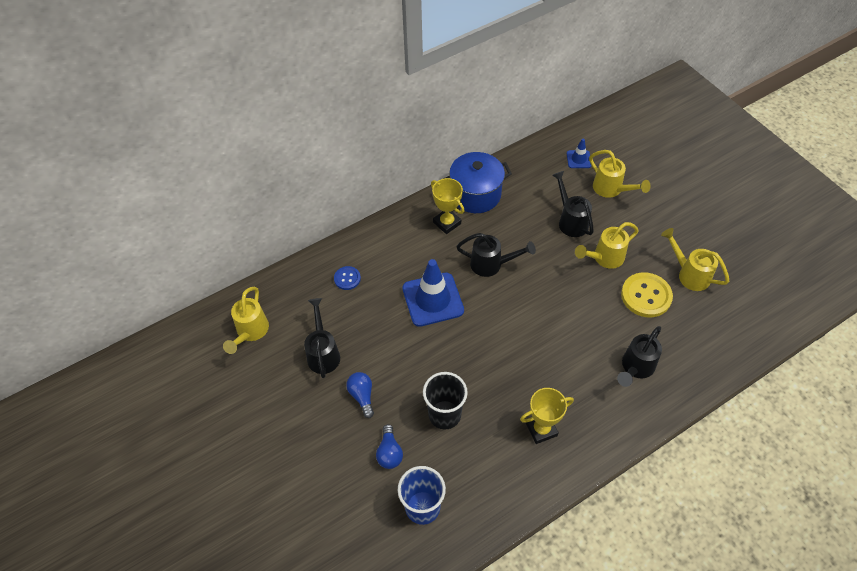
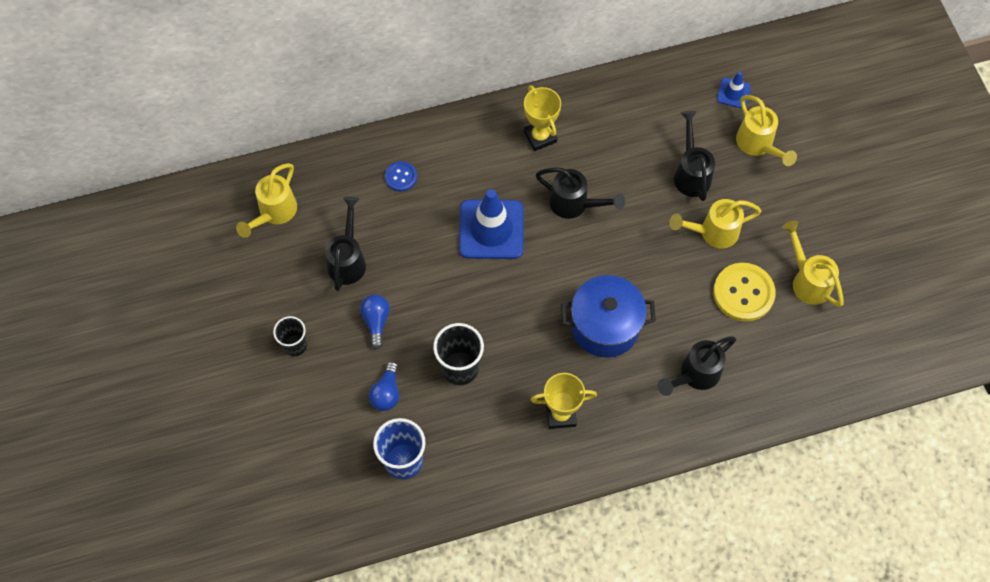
camera: 15 degrees right, 10 degrees up
blue pot [443,152,512,213] -> blue pot moved to [561,275,656,358]
none -> black cup [273,316,307,357]

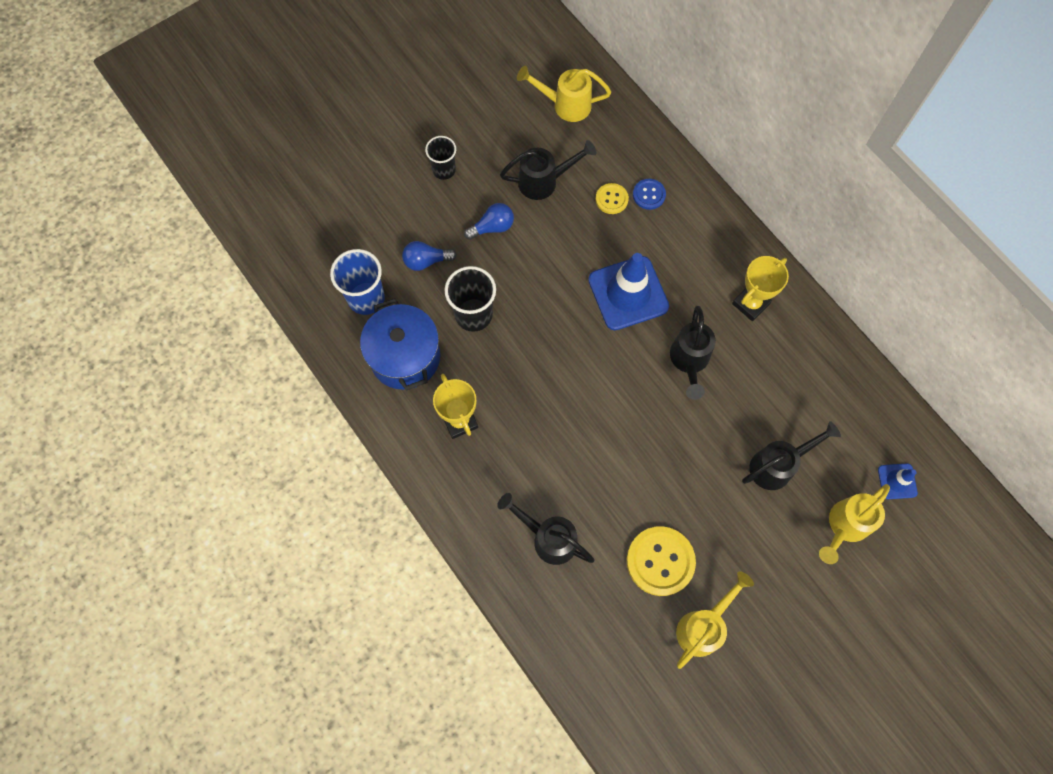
camera: 70 degrees right, 5 degrees up
blue pot [561,275,656,358] -> blue pot moved to [360,298,440,391]
yellow watering can [669,199,761,249] -> none
none -> yellow button [596,183,629,214]

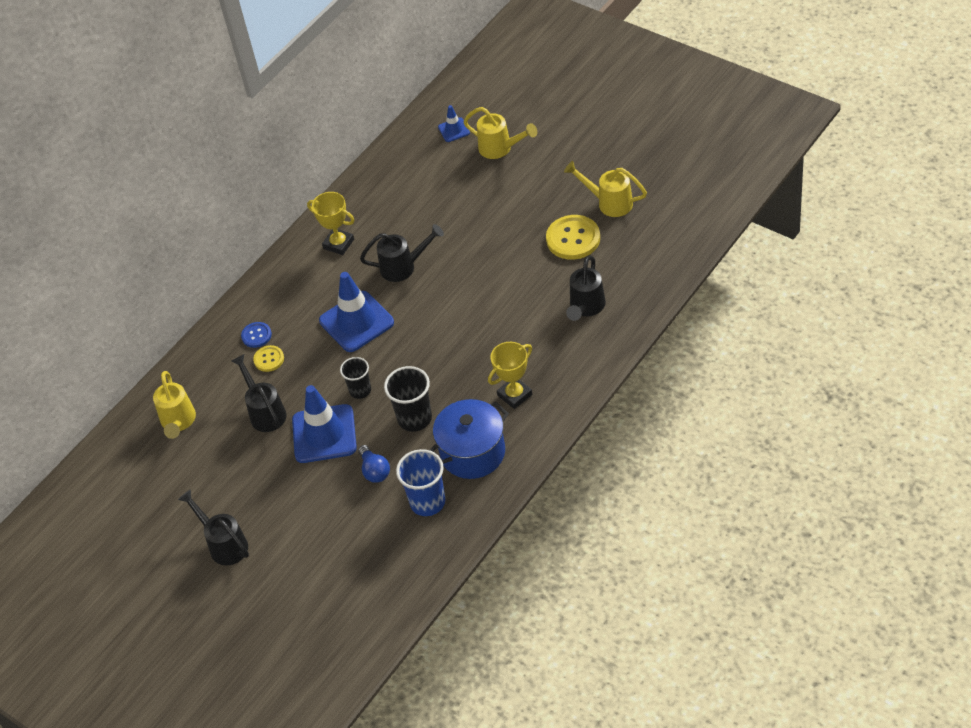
camera: 100 degrees left, 20 degrees down
black cup [425,136,456,180] -> black cup moved to [340,357,371,399]
blue light bulb [464,203,514,240] -> blue traffic cone [292,385,357,463]
black watering can [742,421,841,490] -> black watering can moved to [178,489,249,565]

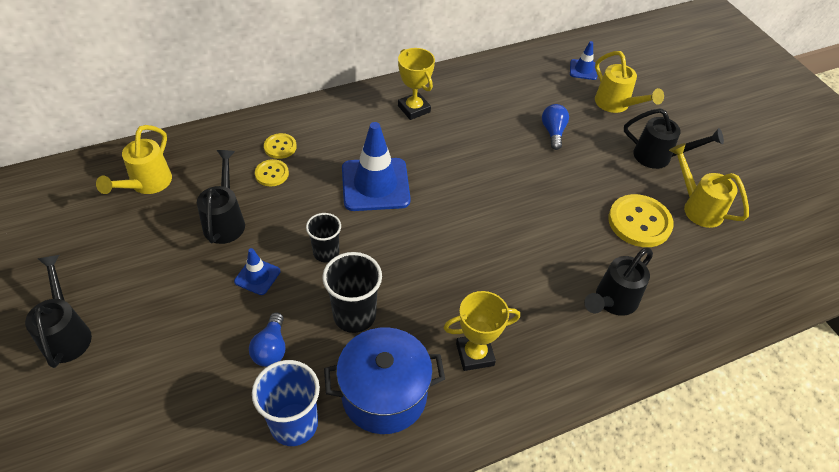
camera: 20 degrees right, 0 degrees up
blue button [241,322,272,348] -> yellow button [264,133,297,159]
blue traffic cone [292,385,357,463] -> blue traffic cone [234,248,280,295], size x0.49
black watering can [360,224,444,282] -> black watering can moved to [624,108,724,169]
none -> blue light bulb [542,104,569,150]

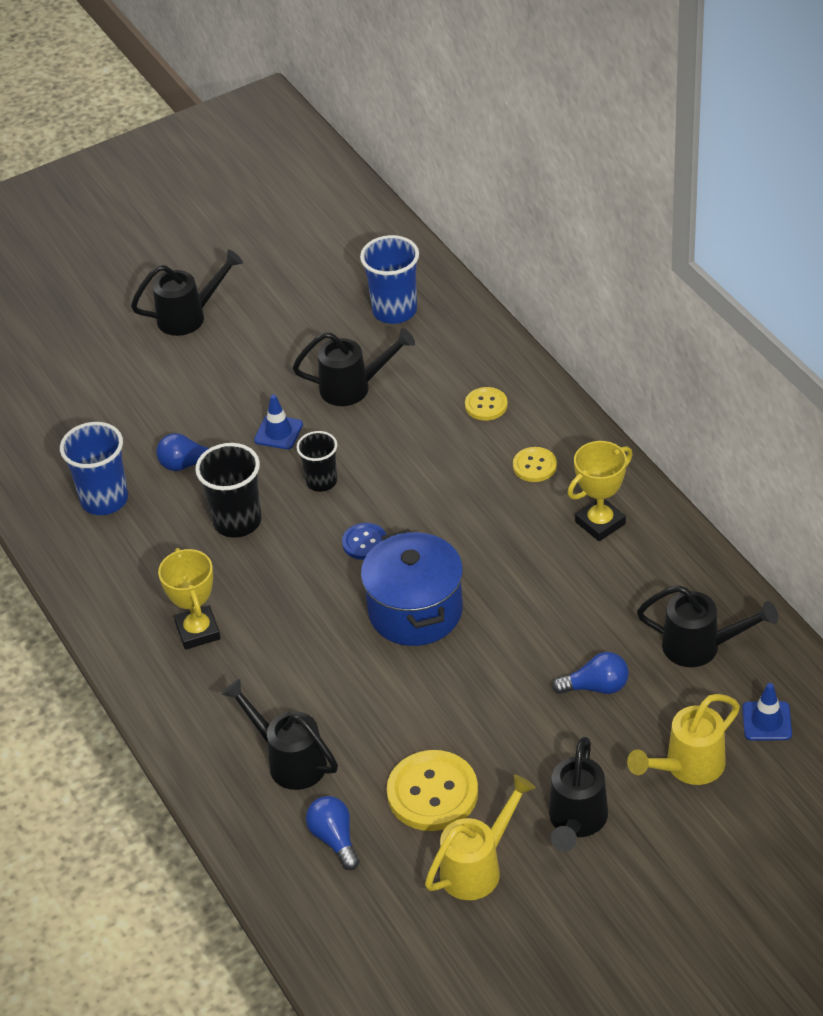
camera: 90 degrees right, 5 degrees down
yellow watering can [96,125,172,194] -> blue cup [360,235,419,324]
yellow button [255,159,289,186] -> yellow button moved to [513,447,557,482]
blue pot [324,327,445,434] -> blue pot moved to [361,529,463,646]
blue traffic cone [342,122,411,211] -> none
none -> blue light bulb [306,796,360,870]
none -> blue button [342,523,386,560]
none -> black watering can [637,585,778,667]

